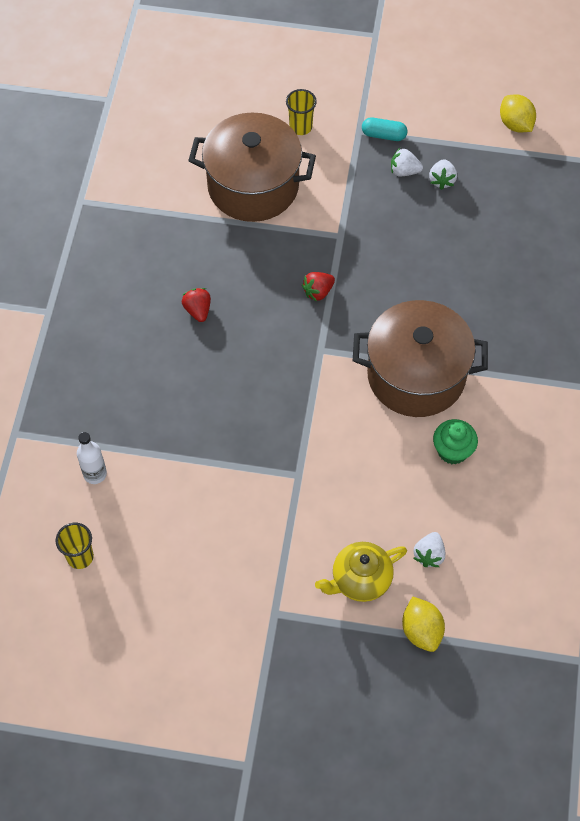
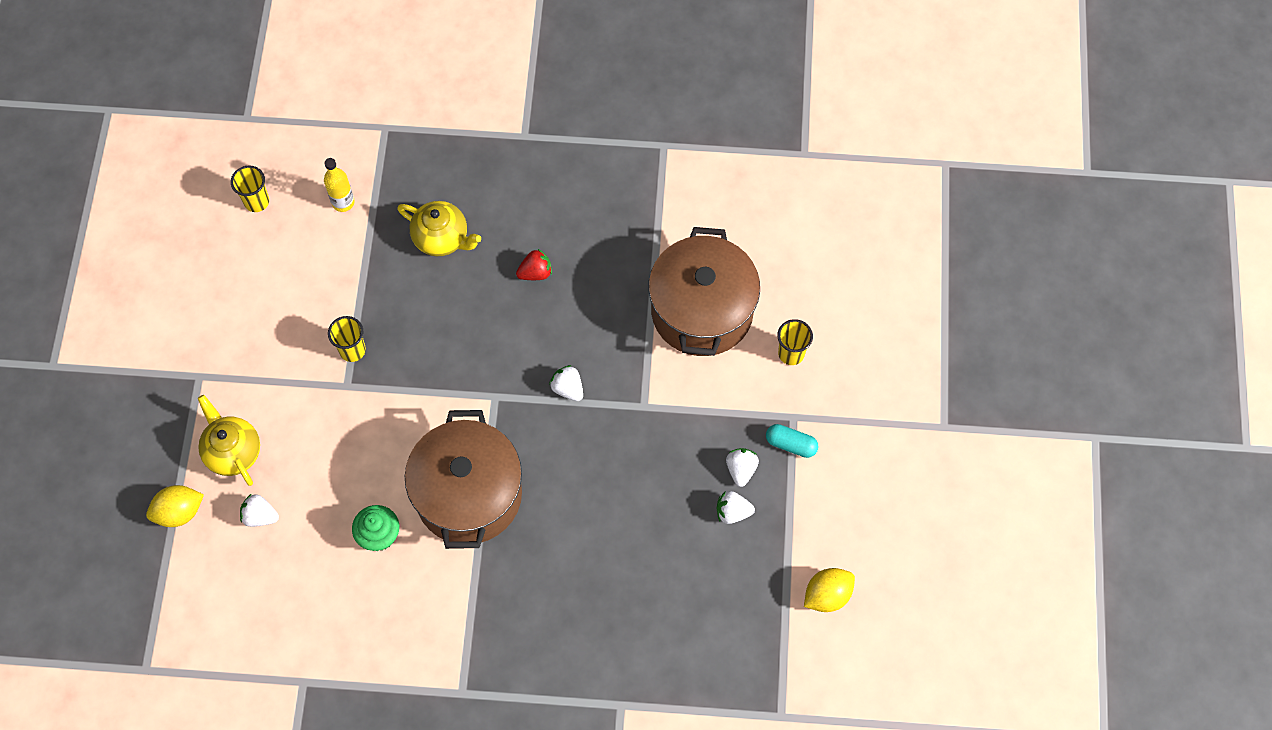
camera: 85 degrees right, 5 degrees up
white bottle [77,432,107,484] -> yellow bottle [324,158,355,212]
red strawberry [302,272,335,302] -> white strawberry [549,365,583,401]
turquoise capsule [362,117,407,141] -> turquoise capsule turned 75 degrees counterclockwise [766,424,818,458]
none -> yellow cup [328,316,366,362]
none -> yellow teapot [397,201,481,256]

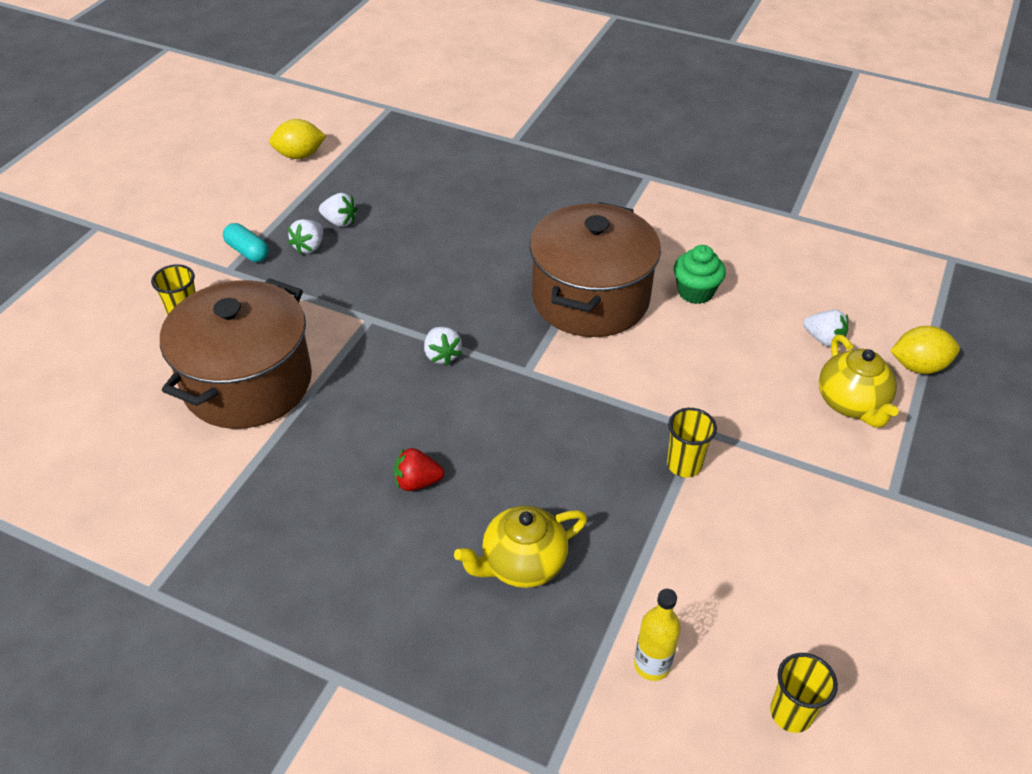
camera: 160 degrees left, 20 degrees down
yellow teapot [397,201,481,256] -> yellow teapot turned 75 degrees counterclockwise [454,505,587,588]

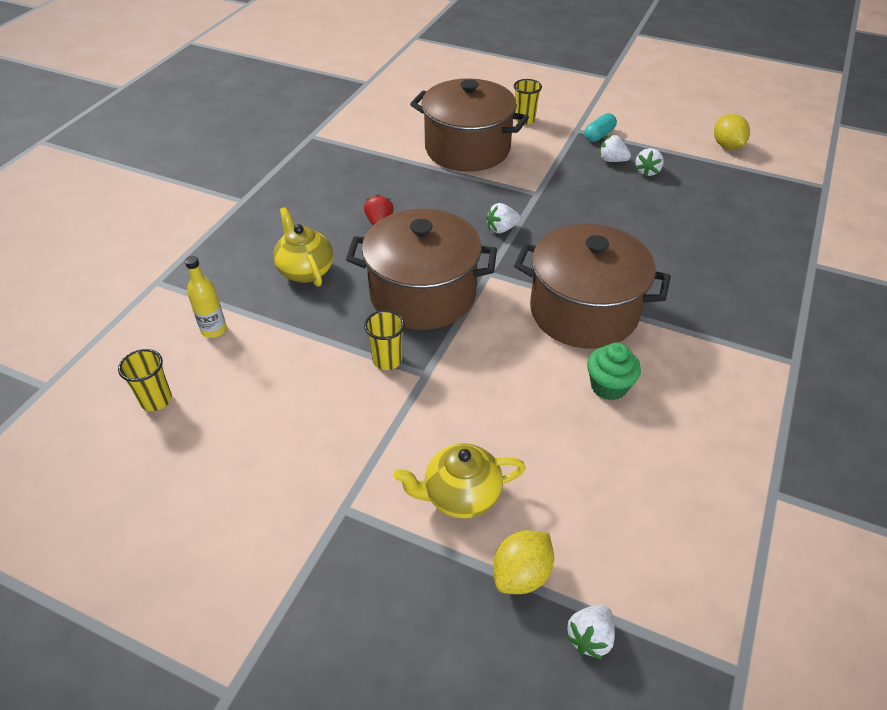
camera: 90 degrees right, 0 degrees up
white strawberry [803,310,848,347] -> white strawberry moved to [565,604,615,659]
yellow lemon [891,326,960,374] -> yellow lemon turned 45 degrees clockwise [493,530,554,594]
none -> brown pot [346,209,497,330]

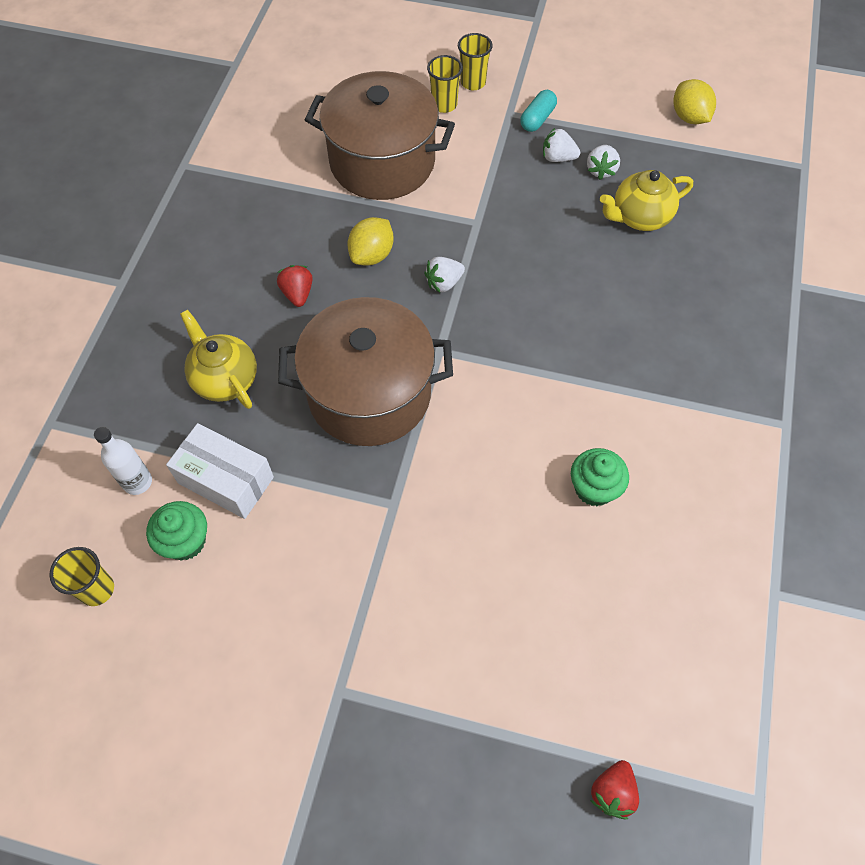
camera: 10 degrees left, 15 degrees up
yellow bottle [185,256,227,338] -> white bottle [94,427,152,495]
yellow cup [364,310,405,370] -> yellow cup moved to [458,33,493,90]
yellow teapot [394,443,526,518] -> yellow teapot moved to [600,170,693,231]
yellow lemon [493,530,554,594] -> yellow lemon moved to [347,217,394,266]
brown pot [514,224,671,349] -> none
white strawberry [565,604,615,659] -> red strawberry [590,760,639,820]
none -> green cupcake [146,501,207,561]
none -> white box [166,423,274,519]

